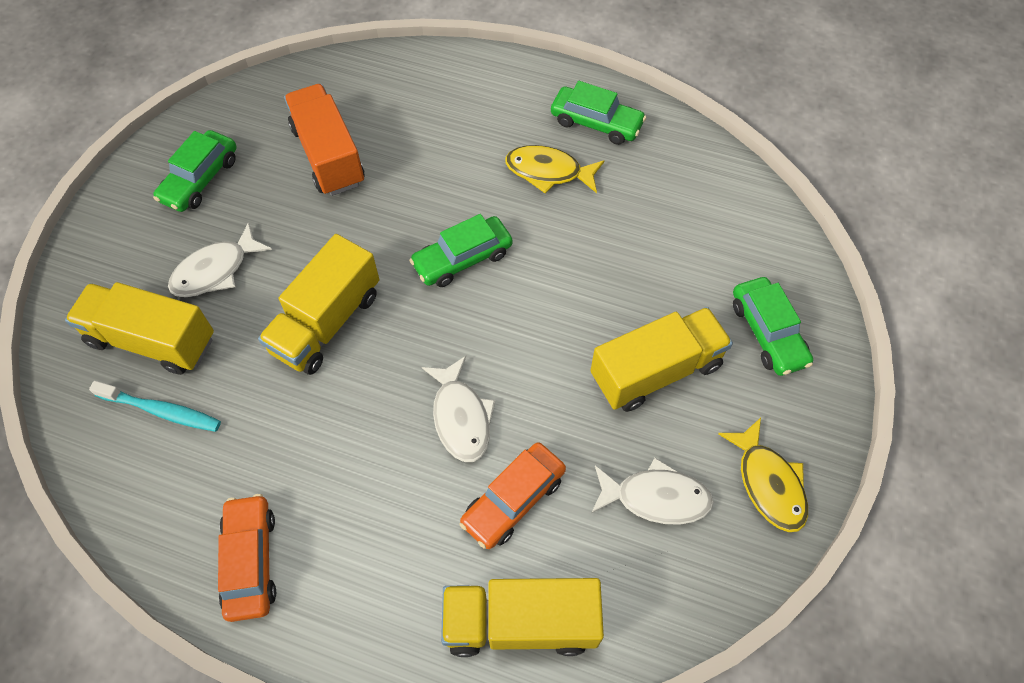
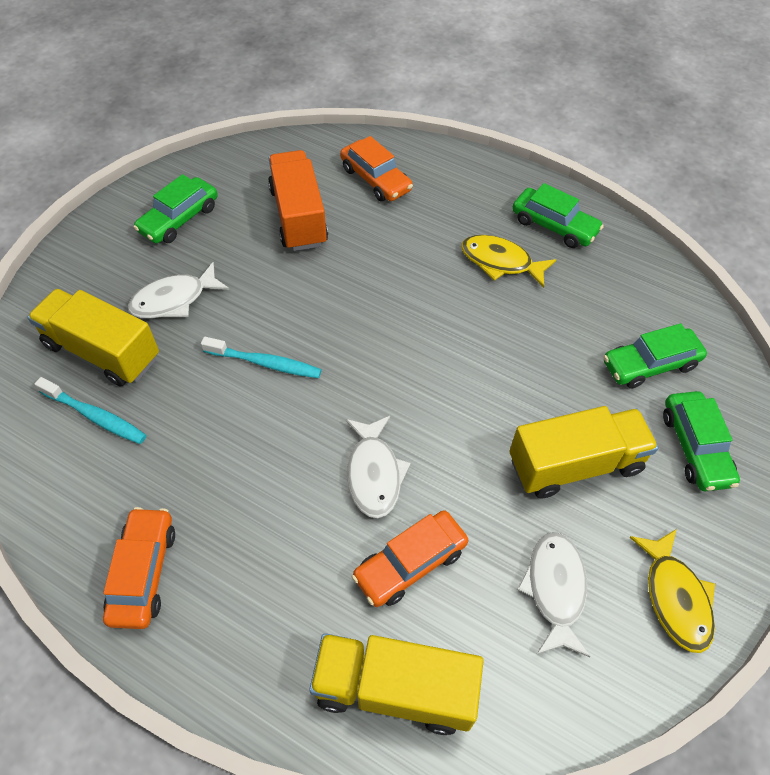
camera: 10 degrees right, 5 degrees down
yellow truck [258,234,379,375] -> turquoise toothbrush [201,337,322,378]
green car [409,214,513,287] -> green car moved to [604,323,707,389]
white fish [591,458,714,525] -> white fish turned 105 degrees counterclockwise [517,532,591,657]
none -> orange car [340,136,413,201]

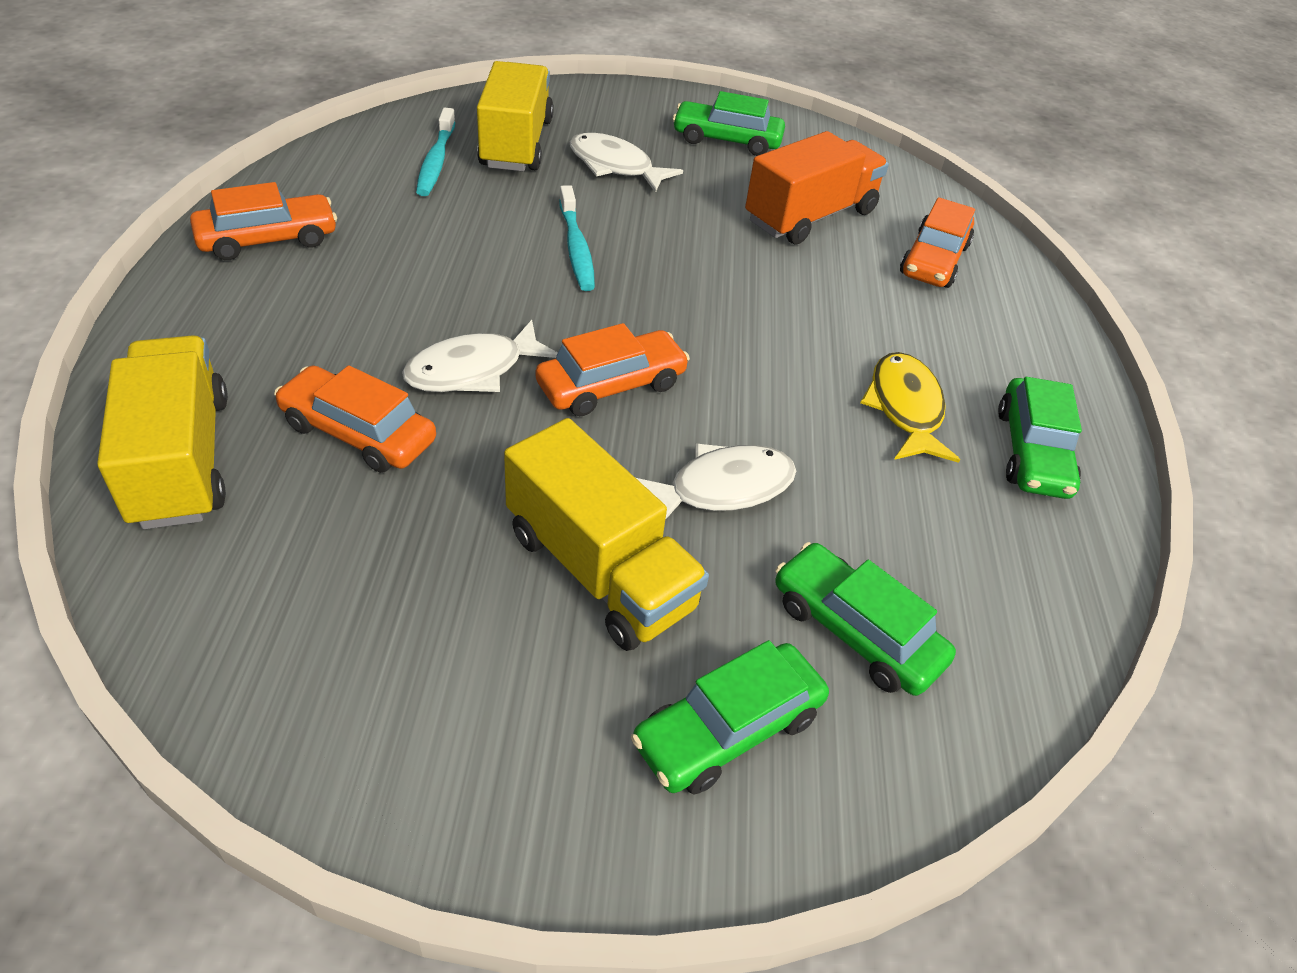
camera: 60 degrees right, 10 degrees down
white fish [517,532,591,657] -> white fish moved to [636,443,796,520]
yellow fish [629,529,715,653] -> none
none -> orange car [536,323,690,416]

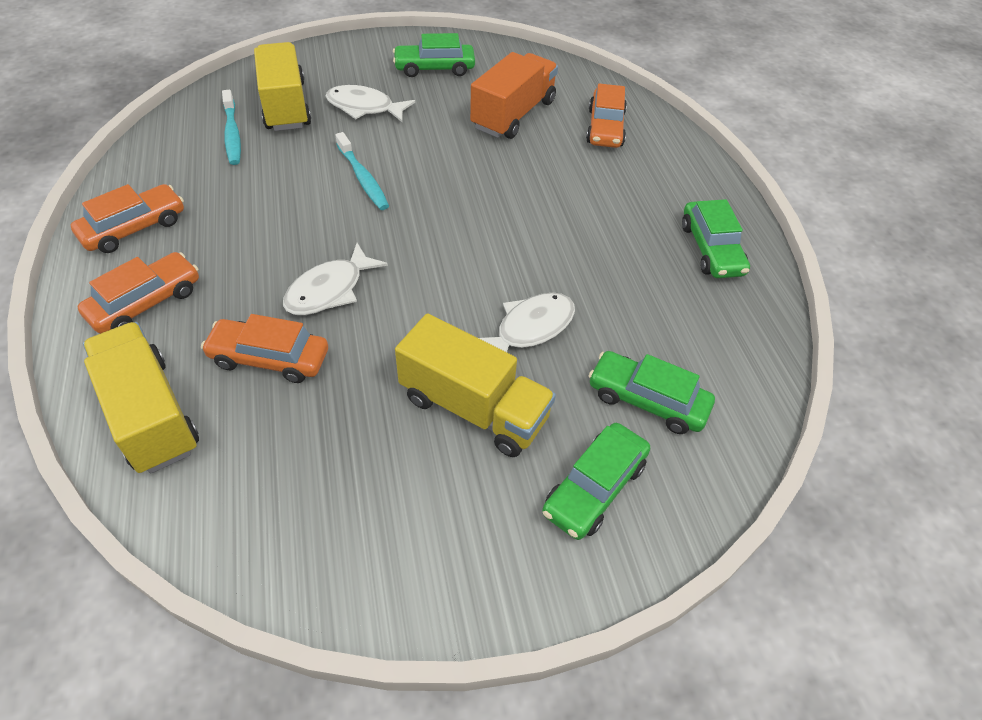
camera: 15 degrees left, 5 degrees up
orange car [536,323,690,416] -> orange car moved to [77,252,199,334]
yellow fish [860,352,960,463] -> none

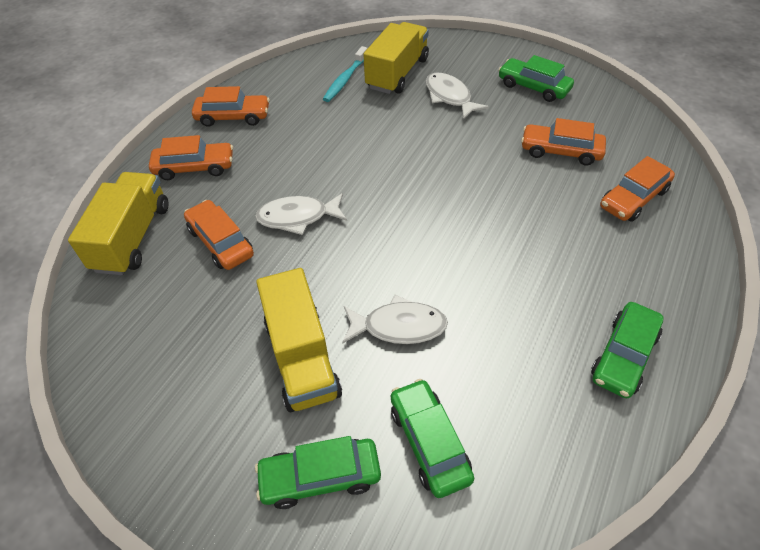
camera: 45 degrees right, 0 degrees up
turquoise toothbrush [336,132,389,210] -> none
orange truck [470,52,558,139] -> orange car [521,118,606,165]

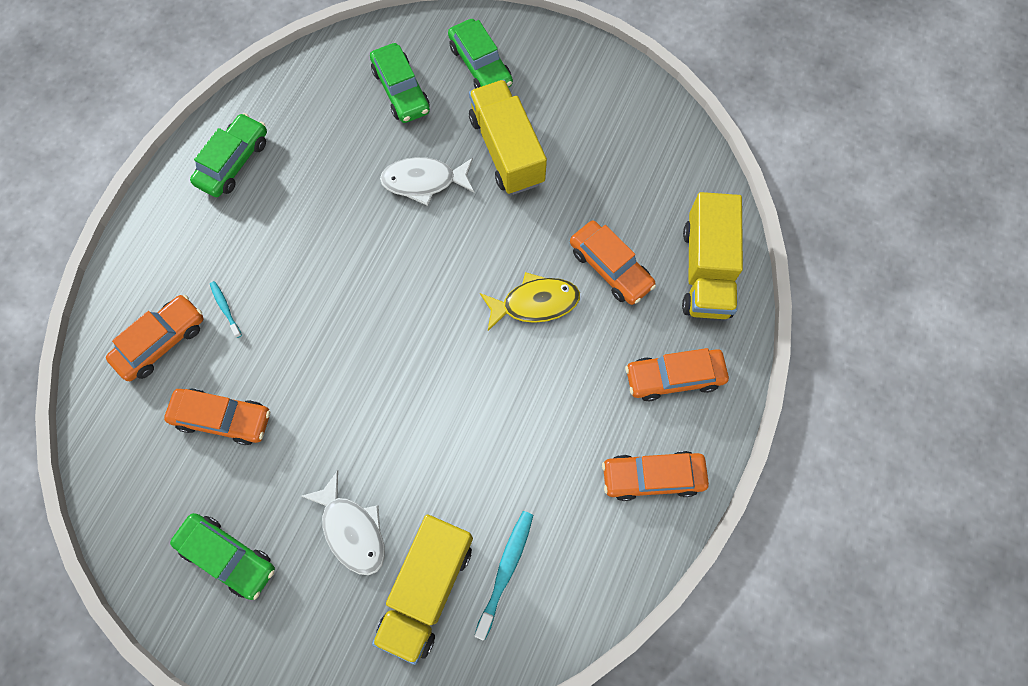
camera: 175 degrees right, 20 degrees up
white fish [255,193,347,235] -> yellow fish [480,272,580,331]
green car [255,436,381,509] -> green car turned 75 degrees clockwise [448,19,513,89]
none -> turquoise toothbrush [210,281,242,338]

